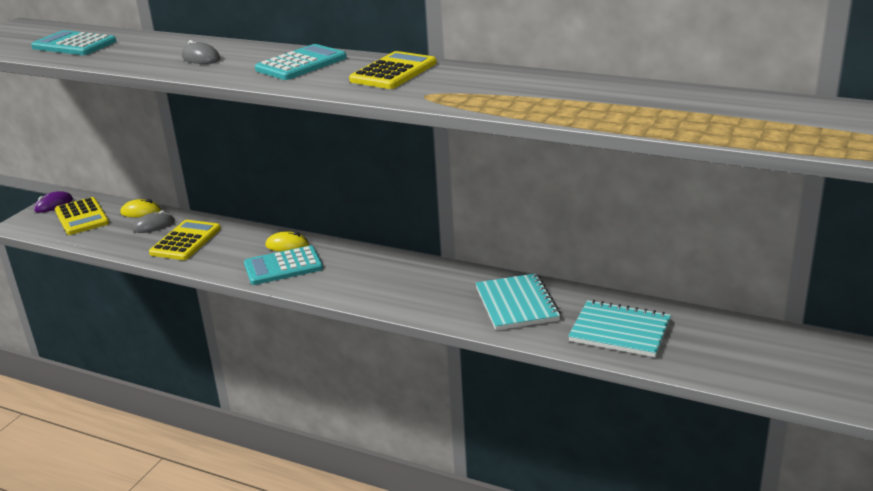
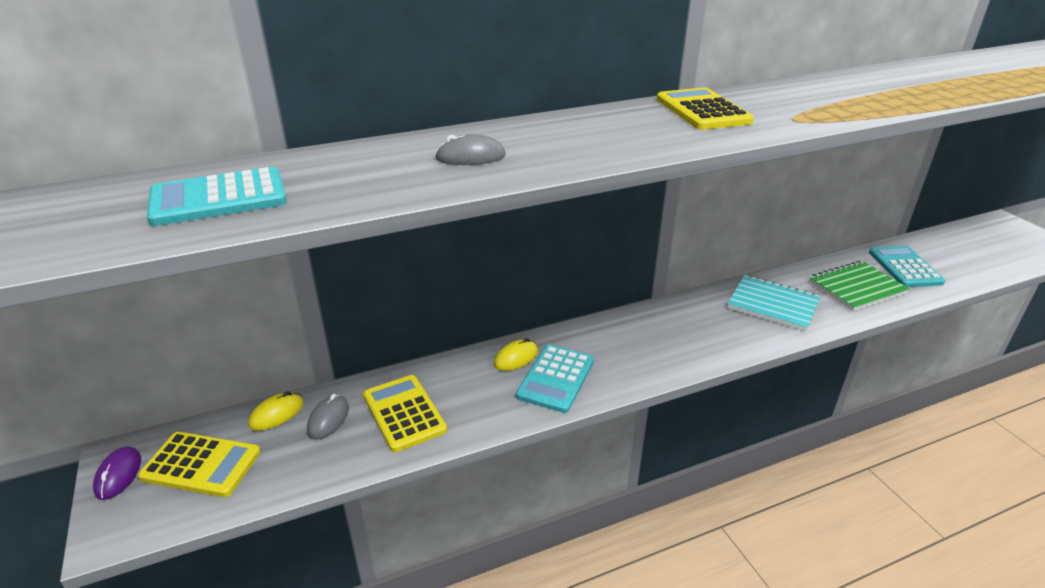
camera: 50 degrees left, 5 degrees up
turquoise calculator [255,44,346,80] -> turquoise calculator moved to [869,246,945,287]
turquoise notebook [568,300,671,357] -> green notebook [809,261,910,311]

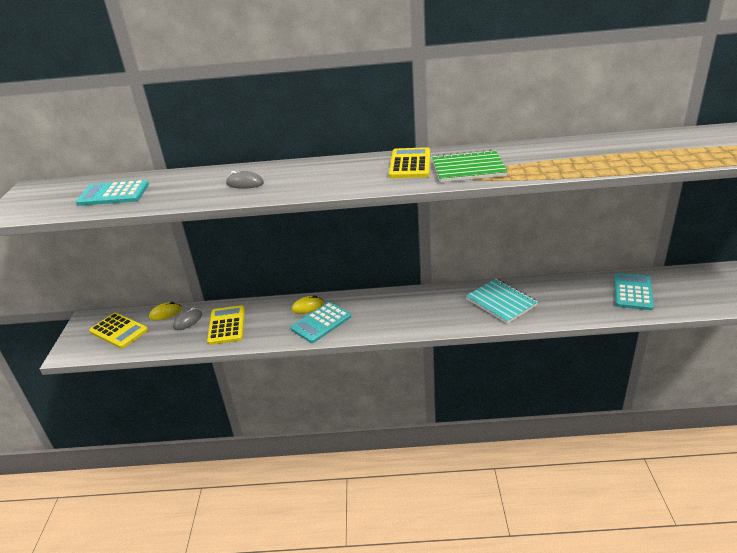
camera: 25 degrees right, 0 degrees up
purple mouse [93,447,141,500] -> none
green notebook [809,261,910,311] -> green notebook moved to [432,149,508,182]

